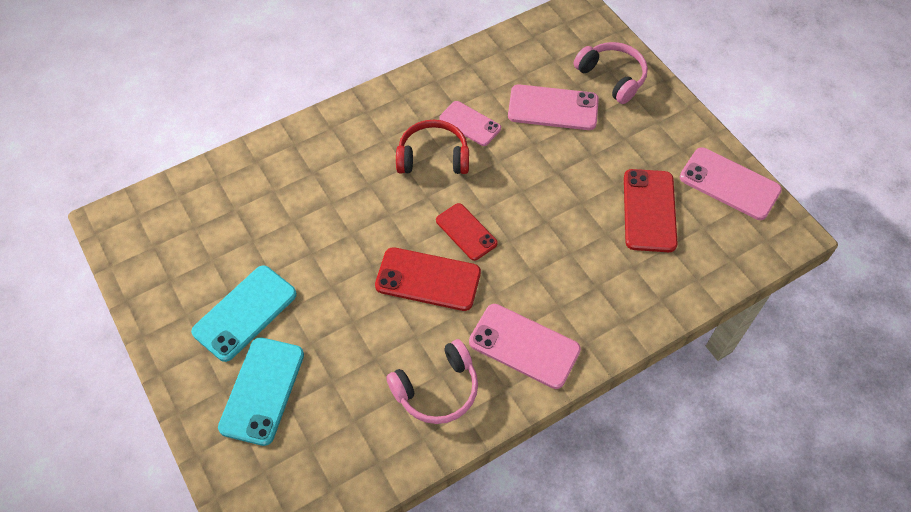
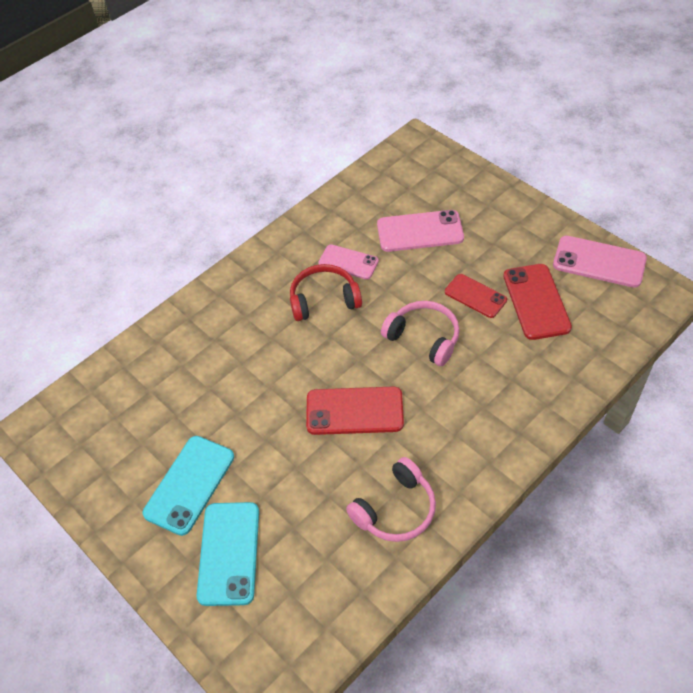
camera: 10 degrees left, 5 degrees down
red phone [436,203,498,261] -> red phone moved to [445,274,507,318]
pink phone [469,304,581,389] -> none
pink headphones [574,42,648,104] -> pink headphones moved to [381,301,459,366]

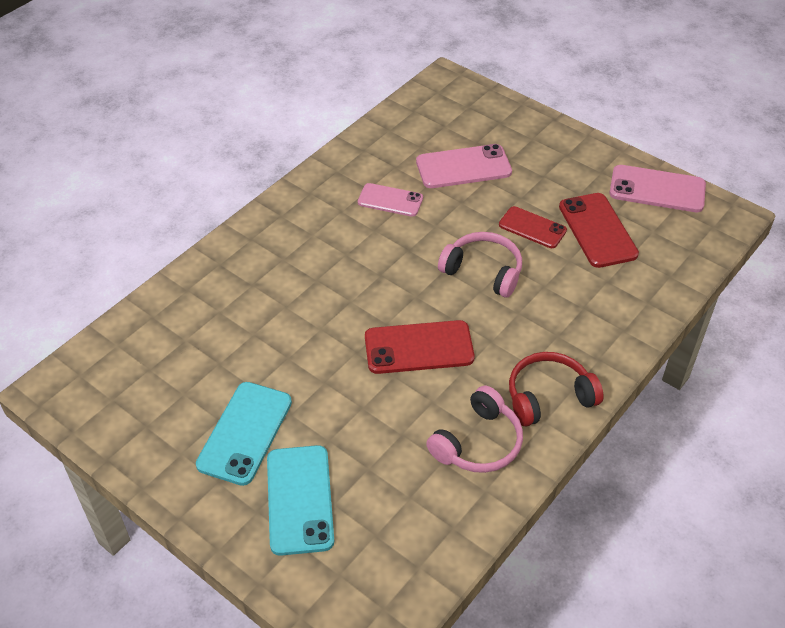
camera: 10 degrees left, 5 degrees down
red headphones [290,264,362,321] -> red headphones moved to [509,352,604,427]

